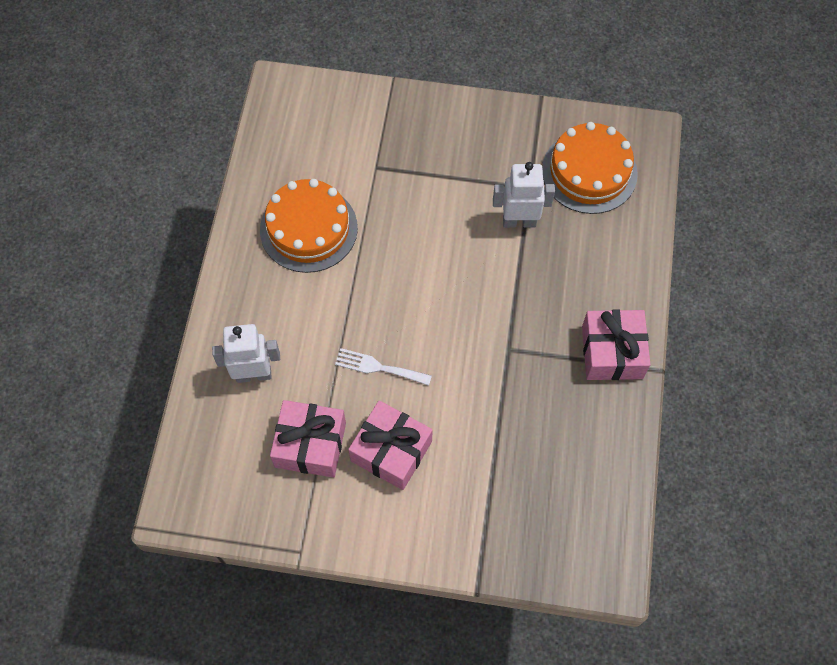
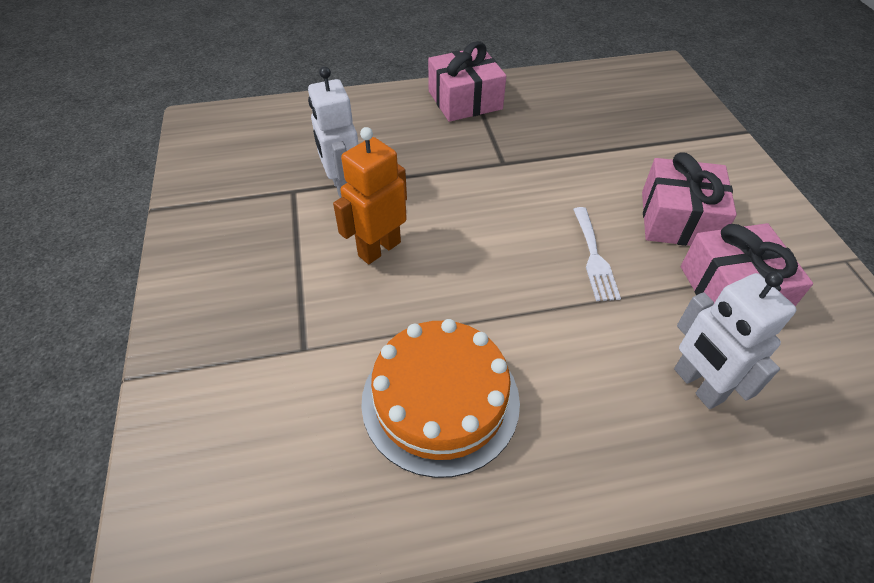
camera: 110 degrees left, 15 degrees down
orange cake [542,122,638,214] -> none
none -> orange robot [333,127,407,264]

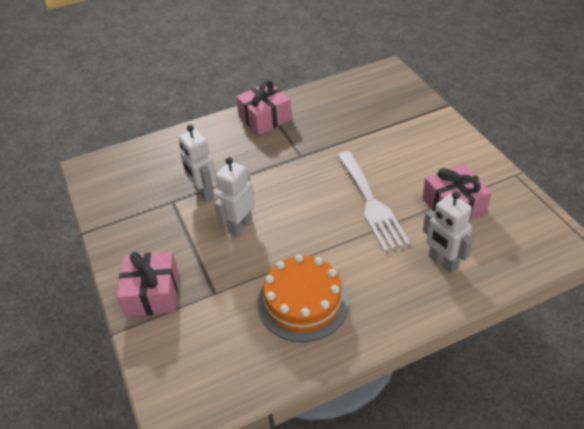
camera: 10 degrees left, 5 degrees down
orange robot [333,127,407,264] -> white robot [214,157,255,237]
white fork [573,207,621,301] -> white fork [337,151,410,252], size x1.85
pink gift [642,152,737,246] -> pink gift moved to [117,252,178,317]

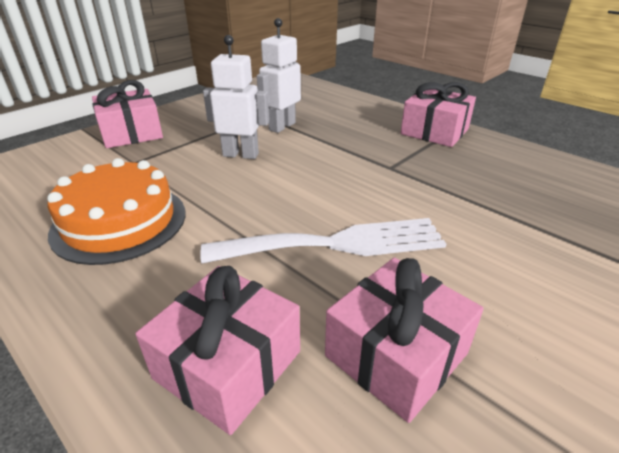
camera: 65 degrees right, 10 degrees down
white fork [337,151,410,252] -> white fork turned 150 degrees counterclockwise [200,218,446,264]
white robot [423,191,473,273] -> pink gift [135,266,300,435]

